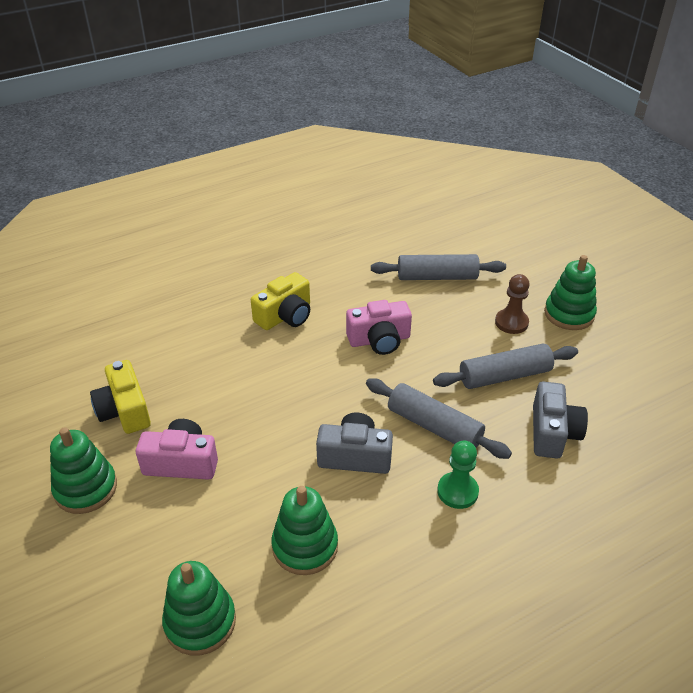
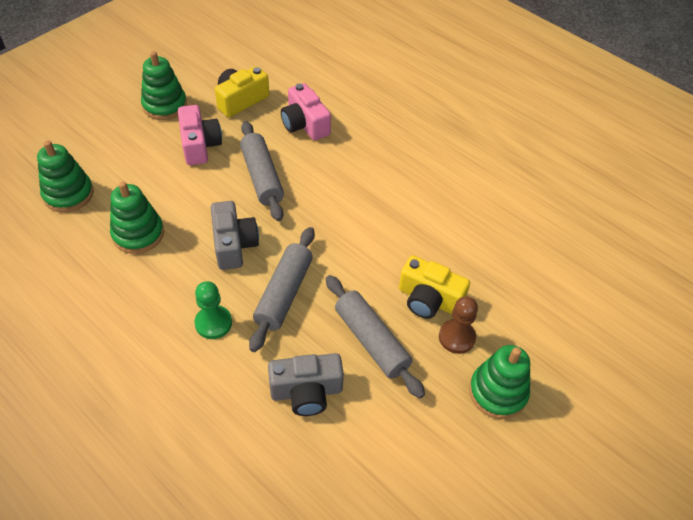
camera: 70 degrees right, 10 degrees up
yellow camera [251,272,310,330] -> yellow camera moved to [399,256,470,319]
pink camera [346,300,412,355] -> pink camera moved to [281,83,331,141]
grey rolling pin [371,254,506,280] -> grey rolling pin moved to [240,121,284,221]

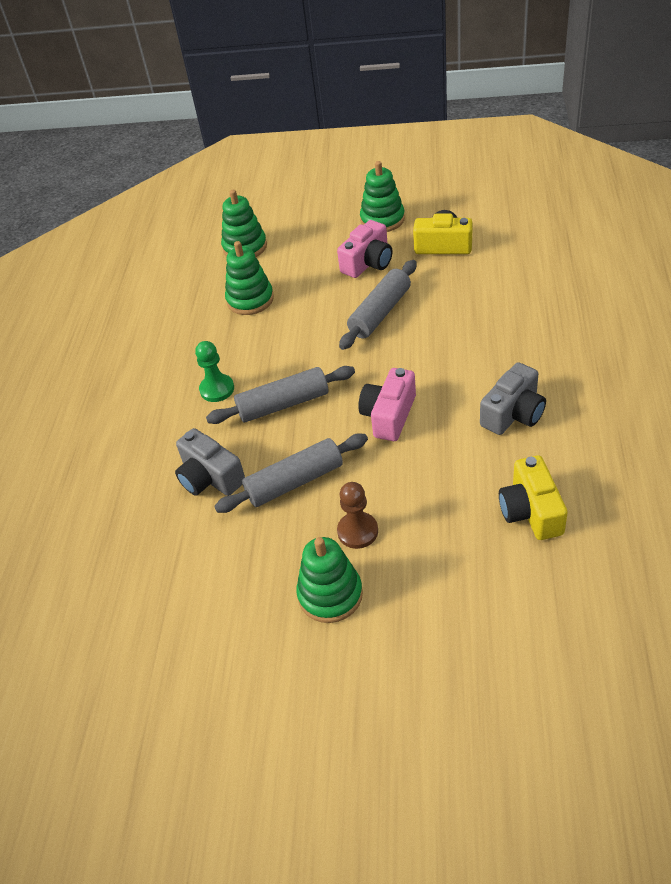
camera: 60 degrees right, 5 degrees down
grey camera [211,201,259,270] -> grey camera moved to [480,362,546,435]
pink camera [281,83,331,141] -> pink camera moved to [358,368,416,441]
grey rolling pin [326,275,425,398] -> grey rolling pin turned 45 degrees clockwise [214,434,368,513]
yellow camera [399,256,470,319] -> yellow camera moved to [499,455,568,540]

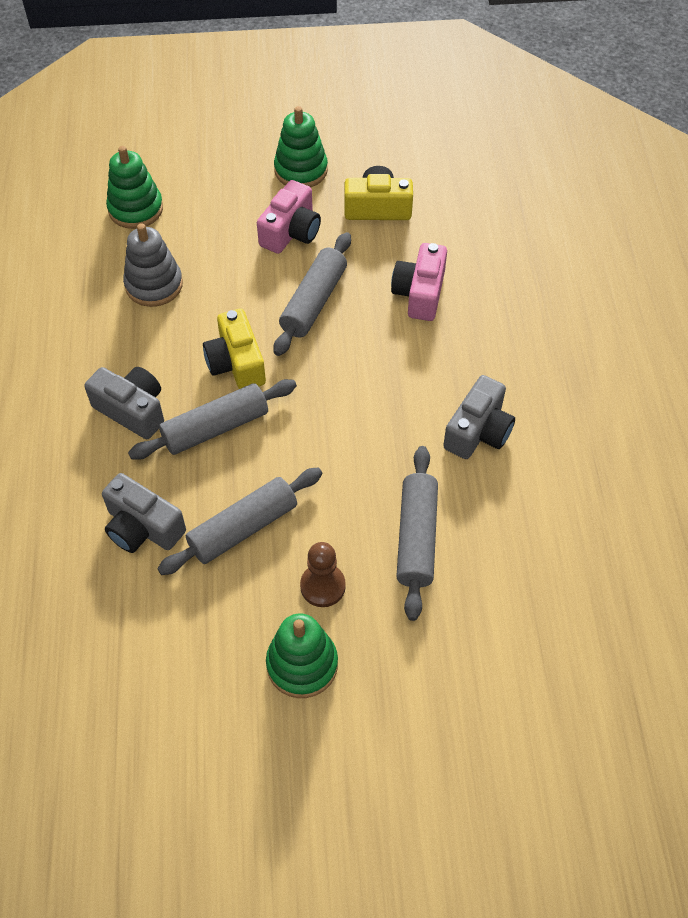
camera: 15 degrees left, 10 degrees up
green pawn [195,341,234,402] -> grey camera [84,367,164,439]
green stacking toy [225,241,274,315] -> grey stacking toy [123,223,183,307]
pink camera [358,368,416,441] -> pink camera moved to [391,243,447,321]
yellow camera [499,455,568,540] -> yellow camera moved to [203,309,266,389]
none -> grey rolling pin [396,446,438,621]

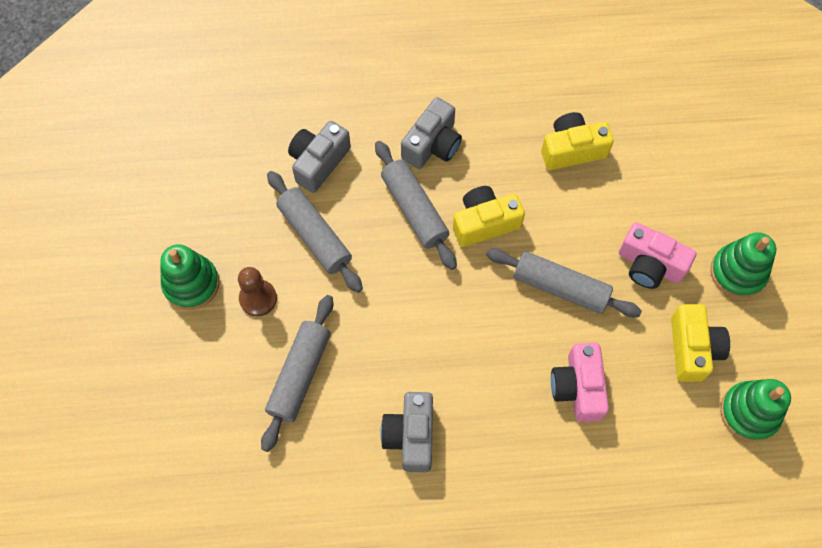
camera: 90 degrees right, 10 degrees up
green stacking toy [106,146,163,229] -> green stacking toy moved to [720,379,791,442]
grey stacking toy [123,223,183,307] -> yellow camera [541,112,614,170]
pink camera [391,243,447,321] -> pink camera turned 105 degrees counterclockwise [551,343,609,422]
grey rolling pin [396,446,438,621] -> grey rolling pin turned 75 degrees counterclockwise [261,295,333,452]
grey camera [443,375,515,459] -> grey camera turned 60 degrees clockwise [380,392,433,472]

